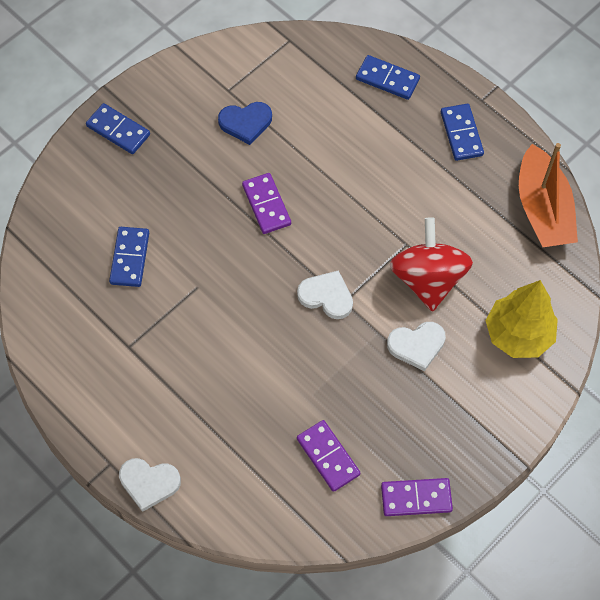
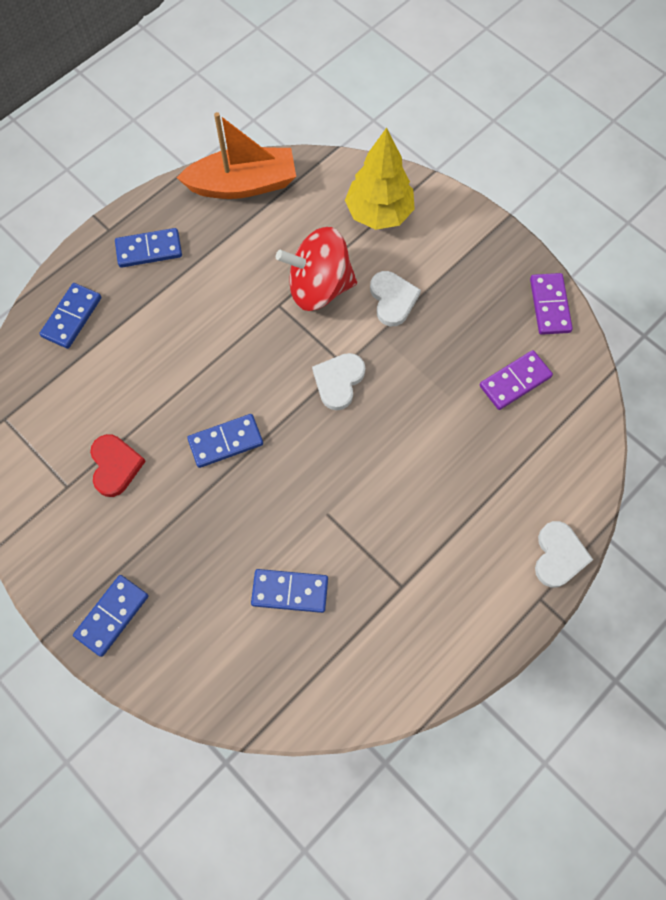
camera: 90 degrees left, 5 degrees up
blue heart [218,102,272,145] -> red heart [90,434,146,497]
purple domino [242,173,291,234] -> blue domino [187,414,263,468]

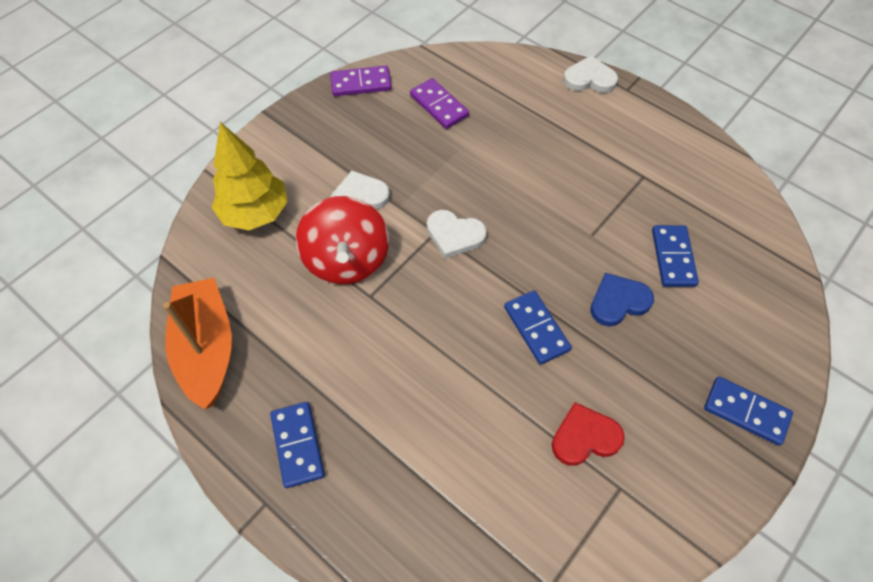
camera: 95 degrees left, 10 degrees down
blue domino [39,283,101,349] -> none
none -> blue heart [590,273,654,326]

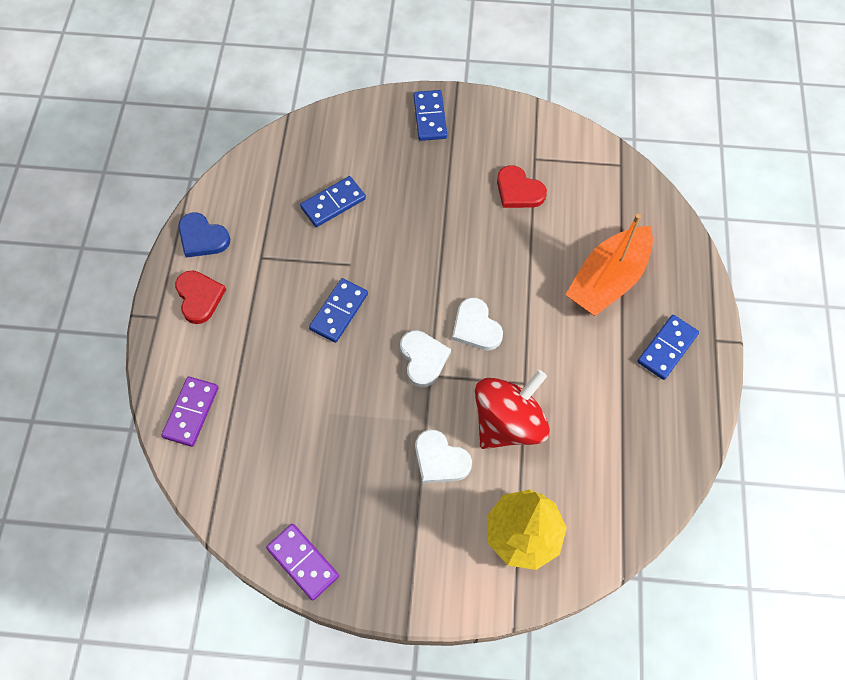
camera: 125 degrees left, 5 degrees up
orange boat [163,278,232,409] -> orange boat moved to [565,214,653,316]
purple domino [410,78,469,129] -> purple domino moved to [161,376,218,447]
blue domino [504,290,572,365] -> blue domino moved to [309,278,368,343]
white heart [563,56,618,93] -> white heart moved to [452,297,503,350]
blue heart [590,273,654,326] -> blue heart moved to [178,212,230,258]
none -> red heart [175,270,226,324]

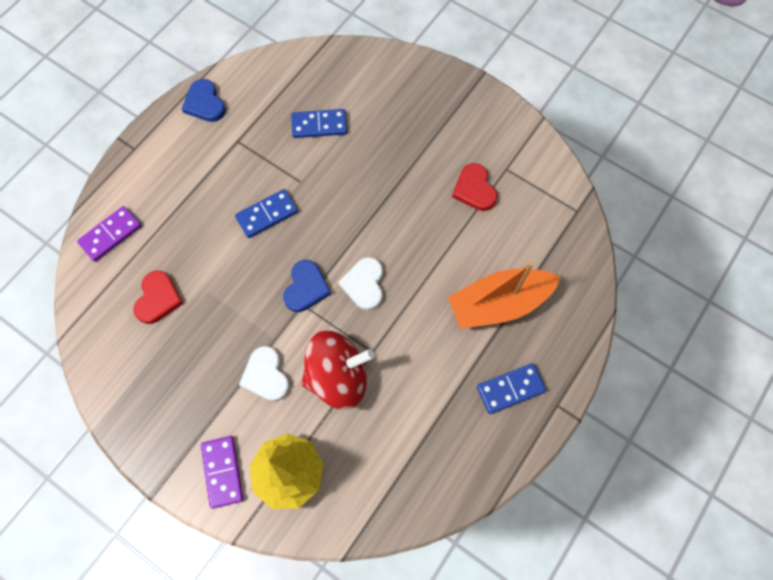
camera: 30 degrees right, 5 degrees up
red heart [175,270,226,324] -> red heart moved to [134,271,183,324]
purple domino [266,524,339,601] -> purple domino moved to [201,436,243,509]
white heart [400,330,451,387] -> blue heart [283,260,331,312]
blue domino [413,90,447,141] -> none

